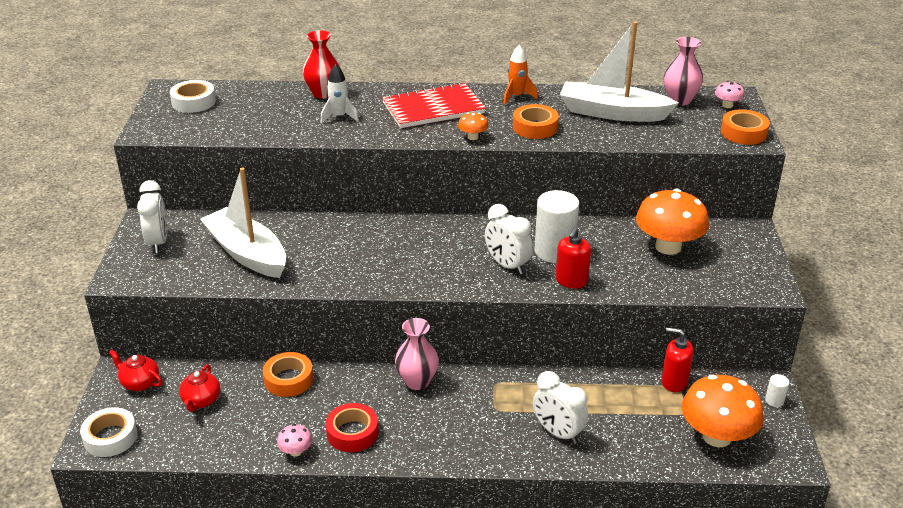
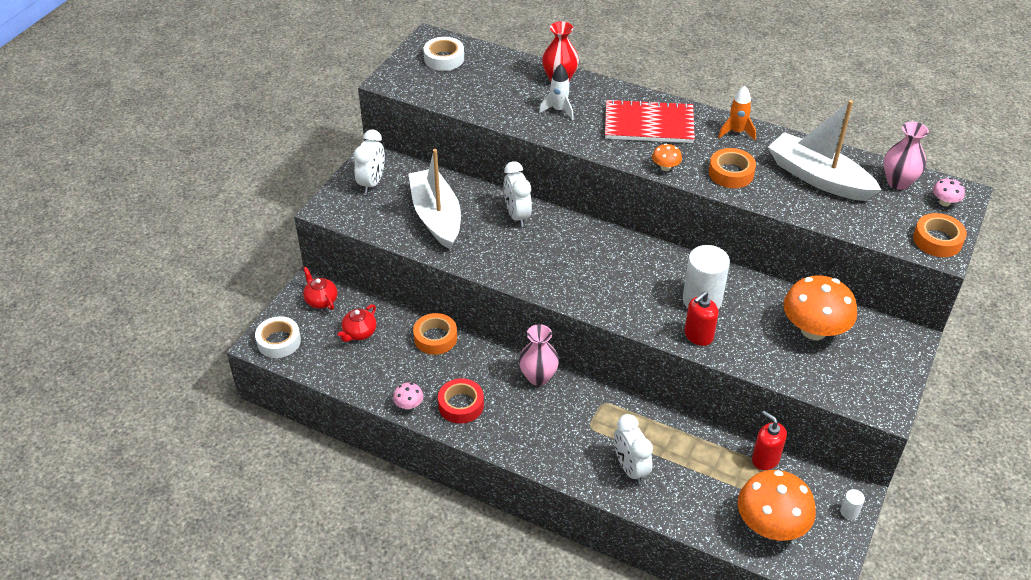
camera: 25 degrees right, 10 degrees up
white clock [485,204,533,275] -> white clock moved to [503,161,532,227]

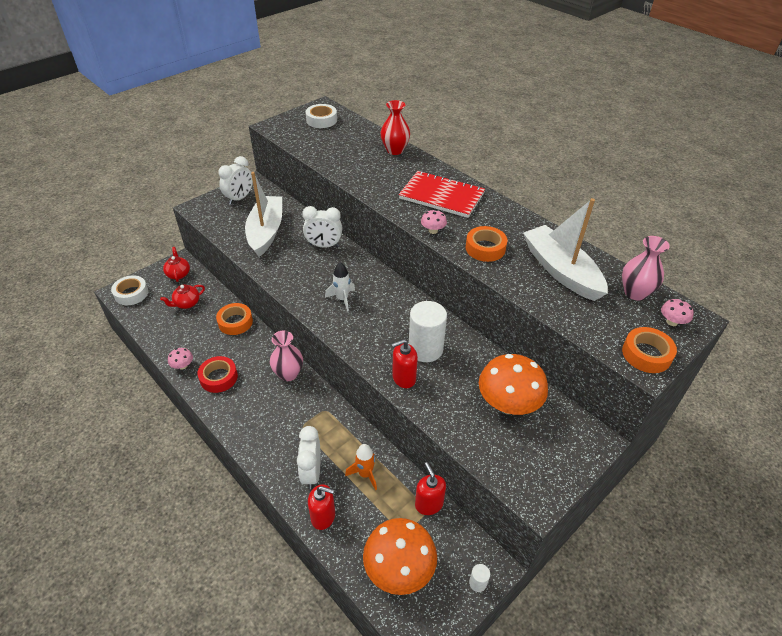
camera: 20 degrees right, 0 degrees up
white clock [503,161,532,227] -> white clock turned 90 degrees counterclockwise [302,206,342,248]
white rocket [539,64,574,120] -> white rocket moved to [325,262,355,312]
orange mushroom [652,144,682,171] -> pink mushroom [421,210,447,234]
orange rocket [718,86,756,140] -> orange rocket moved to [345,444,377,490]
none -> red soap dispenser [308,484,335,530]

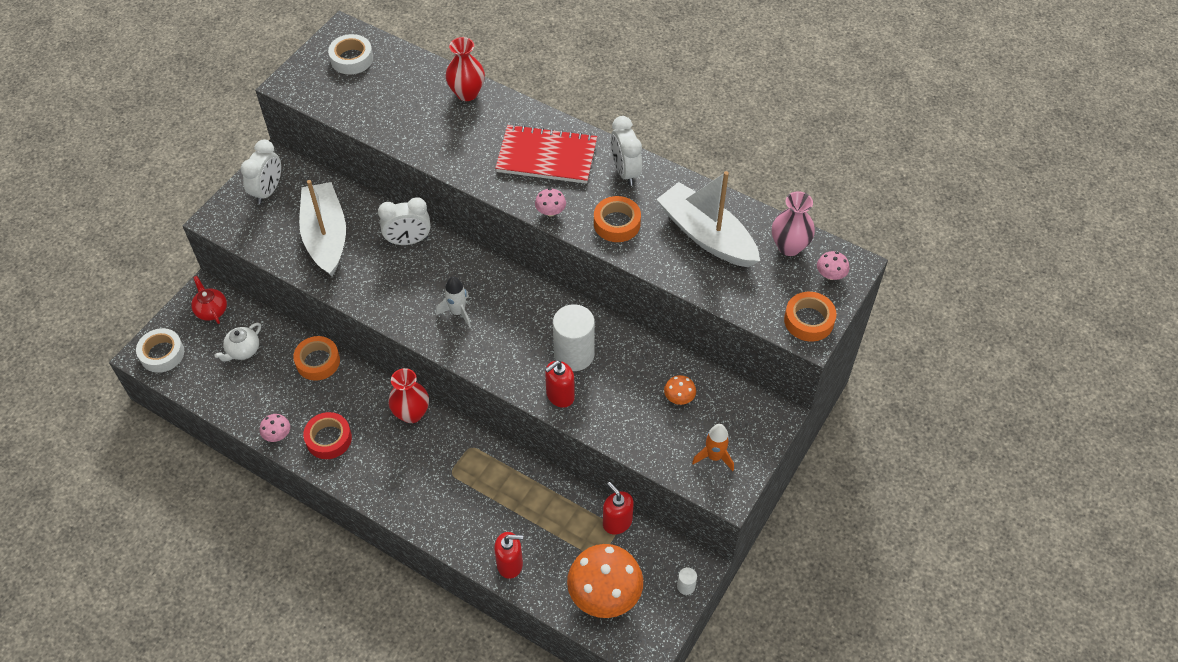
camera: 15 degrees left, 10 degrees up
red teapot [160,284,205,309] -> white teapot [214,323,261,362]
pink vase [270,331,303,381] -> red vase [388,368,429,423]
white clock [297,426,320,489] -> white clock moved to [611,116,642,186]
orange rocket [345,444,377,490] -> orange rocket moved to [692,424,734,471]
orange mushroom [479,354,548,415] -> orange mushroom [664,375,696,405], size x0.44

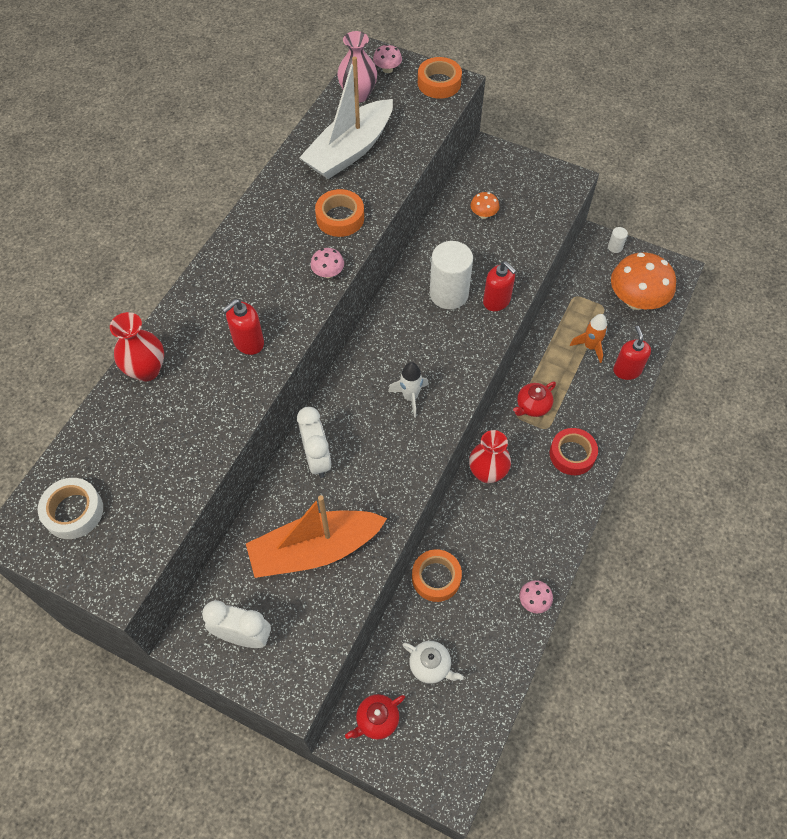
camera: 95 degrees left, 5 degrees up
white tape [136,328,184,373] -> none
white boat [299,180,346,276] -> orange boat [246,495,387,578]
red tape [303,412,352,459] -> red tape moved to [550,428,598,475]
red notebook [495,124,597,184] -> none
red soap dispenser [603,482,634,535] -> red soap dispenser moved to [222,299,264,355]
white clock [611,116,642,186] -> none
orange rocket [692,424,734,471] -> orange rocket moved to [570,314,607,363]
none -> red teapot [513,382,556,417]

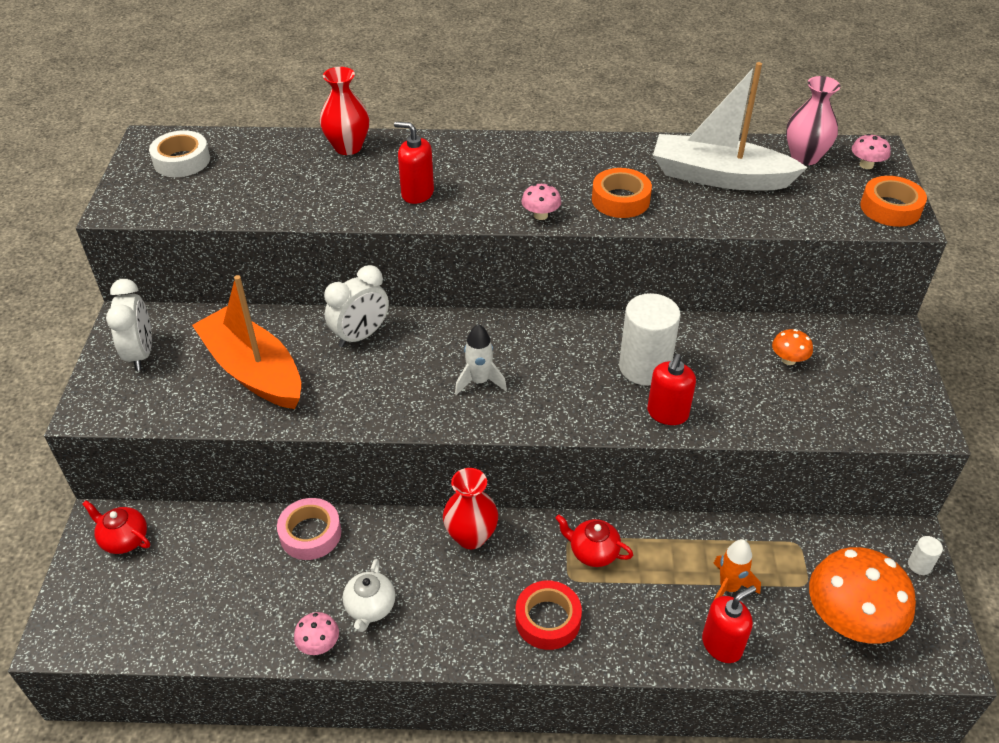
camera: 65 degrees right, 15 degrees down
white teapot [402,641,464,684] -> white teapot moved to [343,559,395,632]
orange tape [412,549,462,602] -> pink tape [277,498,341,560]

